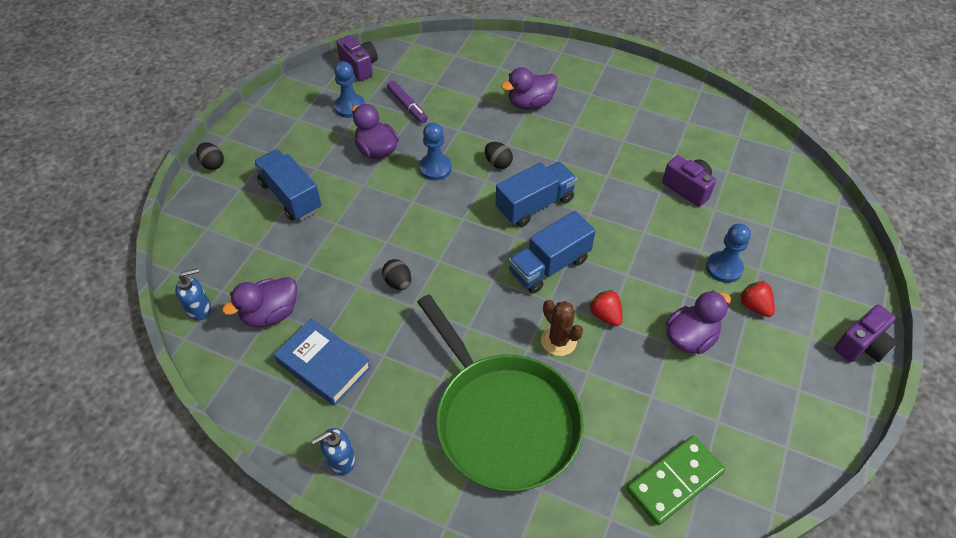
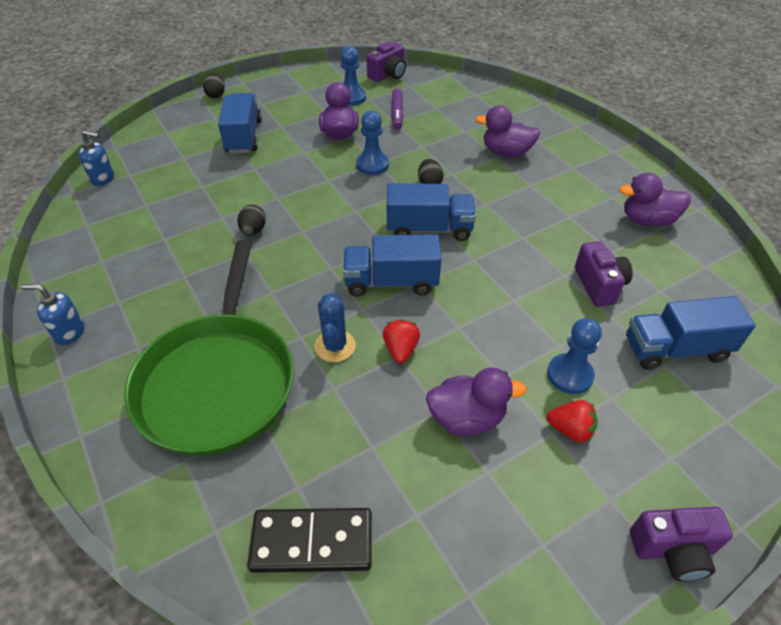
camera: 35 degrees right, 5 degrees down
purple duck [222,277,297,327] -> purple duck moved to [619,173,691,227]
blue book [274,318,371,406] -> none
purple camera [336,35,378,81] -> purple camera turned 45 degrees clockwise [367,42,406,82]
brown cactus [541,300,583,356] -> blue cactus [315,292,356,362]
green domino [627,436,725,525] -> black domino [247,508,372,573]
red strawberry [740,281,775,317] -> red strawberry turned 105 degrees clockwise [547,400,598,443]
none -> blue truck [626,296,756,370]

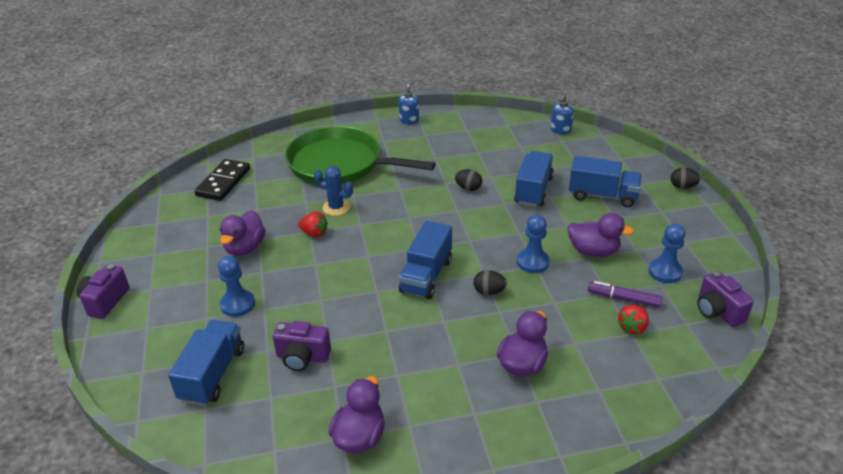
camera: 110 degrees right, 10 degrees down
blue truck [343,234,441,297] -> blue truck moved to [514,151,554,207]
red strawberry [547,400,598,443] -> red strawberry moved to [618,305,649,334]

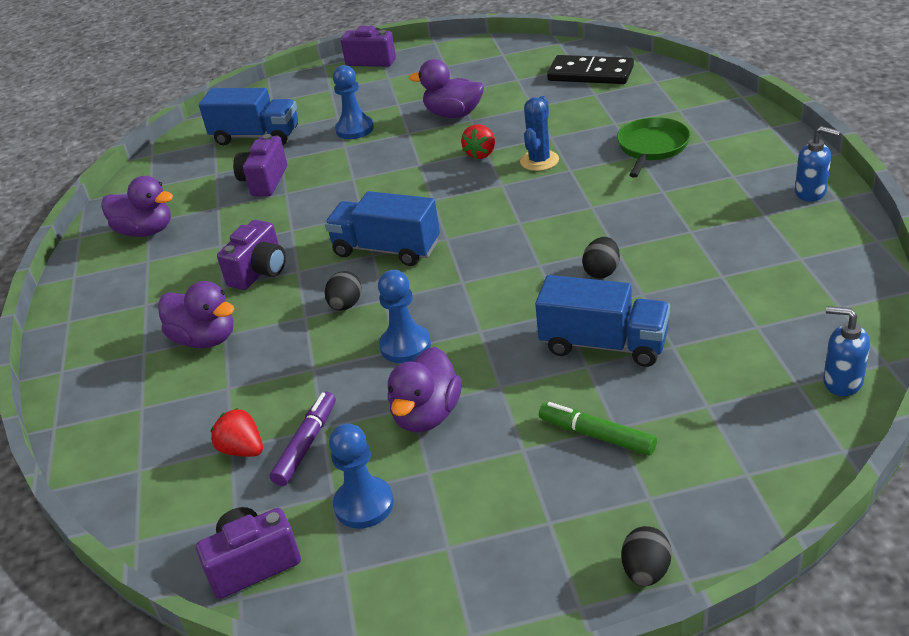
camera: 95 degrees right, 0 degrees up
green pan [285,126,436,184] -> green pan [617,117,690,178], size x0.49
blue truck [569,156,642,207] -> green marker [539,402,657,455]
none -> purple camera [217,219,286,290]

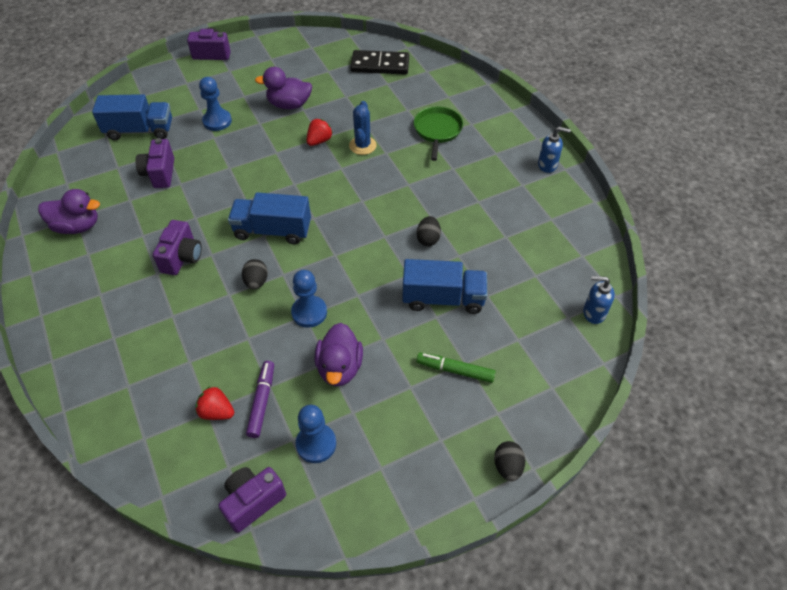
camera: 20 degrees left, 15 degrees up
purple duck [158,281,234,348] -> none
red strawberry [461,124,495,160] -> red strawberry turned 150 degrees counterclockwise [307,119,333,146]

